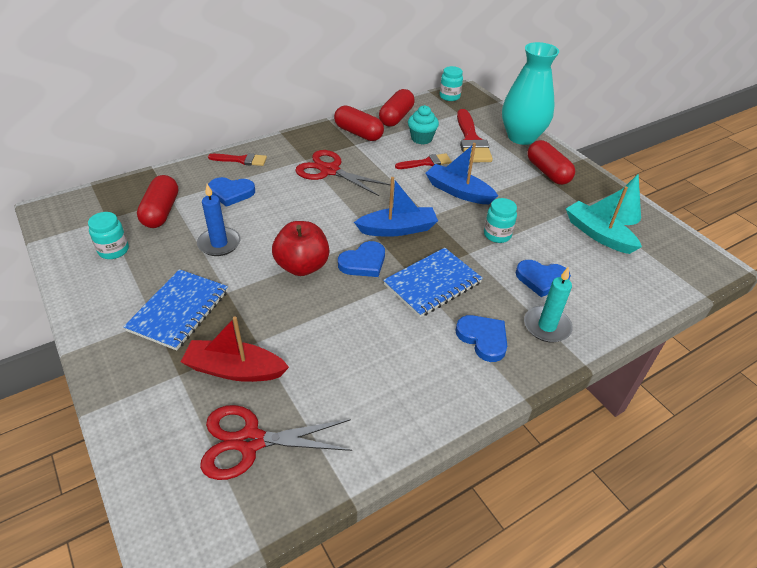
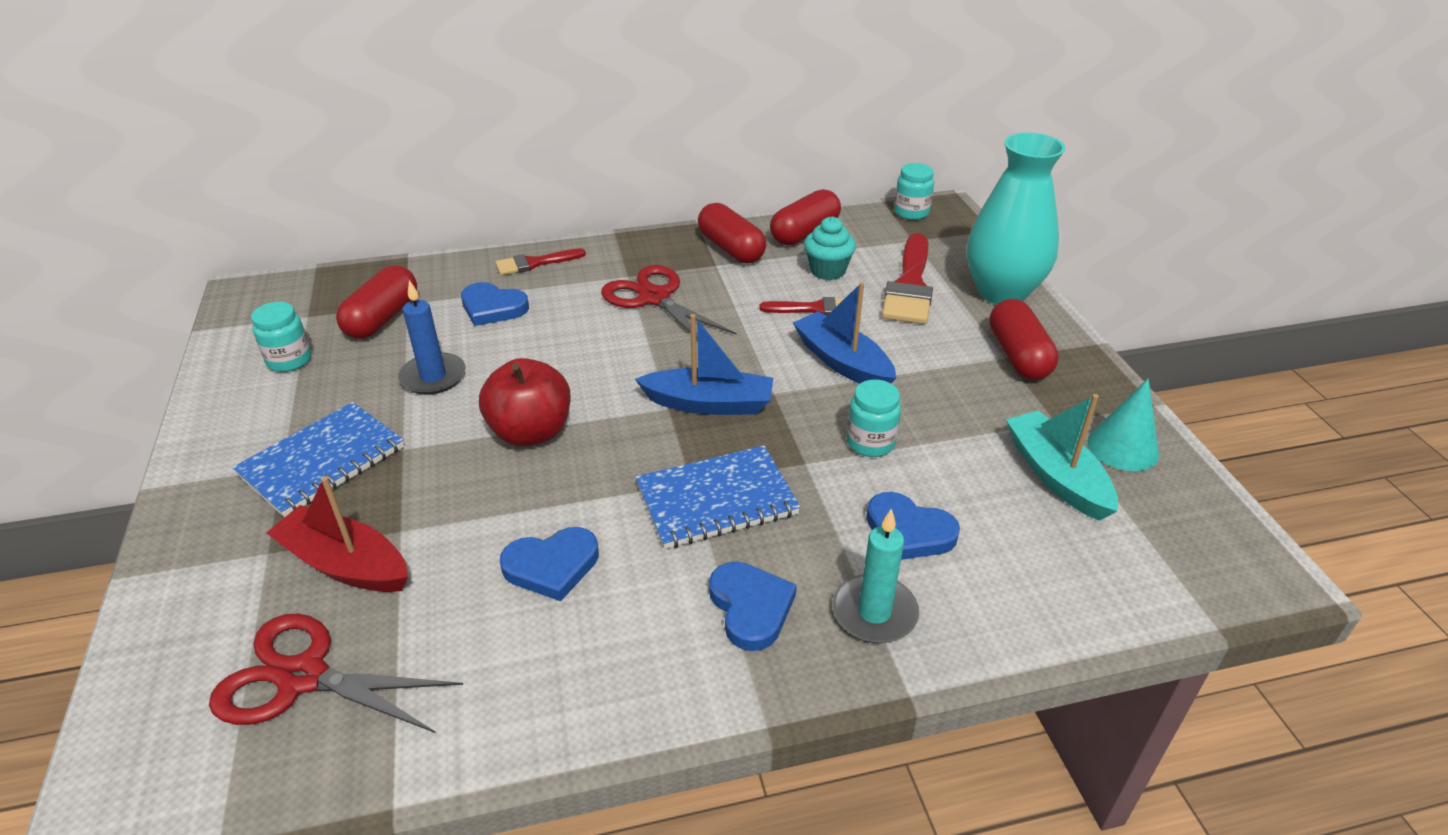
camera: 20 degrees right, 5 degrees down
red brush [208,153,267,166] -> red brush turned 135 degrees clockwise [495,248,586,275]
blue heart [338,241,385,277] -> blue heart moved to [500,527,599,601]

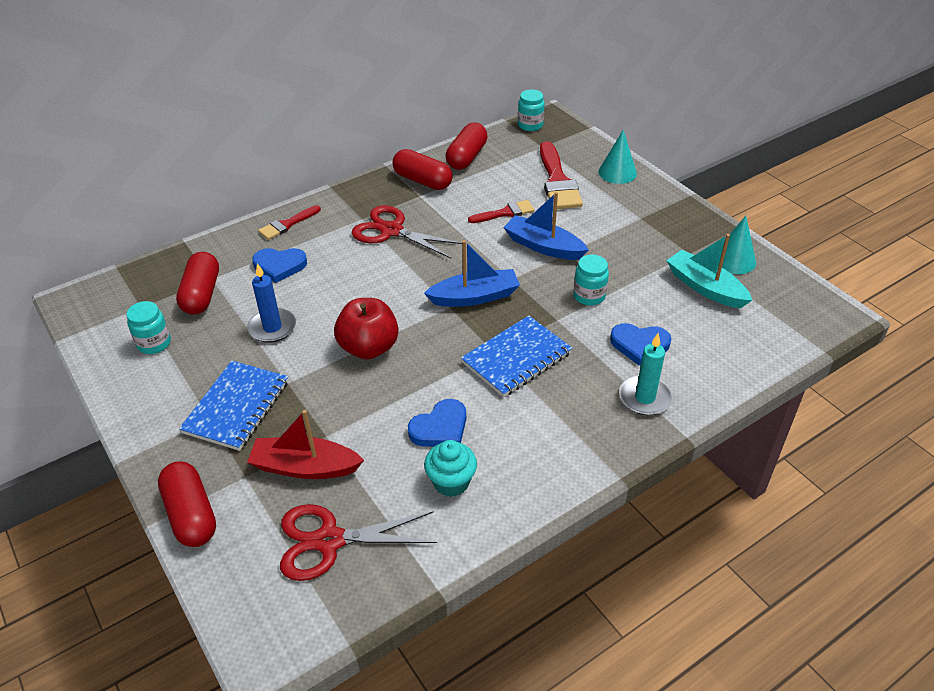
camera: 20 degrees left, 5 degrees up
blue heart [709,562,797,651] -> none
turquoise cupcake [804,216,856,280] -> turquoise cupcake moved to [424,440,477,497]
turquoise vase [967,133,1066,304] -> turquoise cone [599,130,637,184]
red capsule [989,299,1059,380] -> red capsule moved to [158,461,216,547]

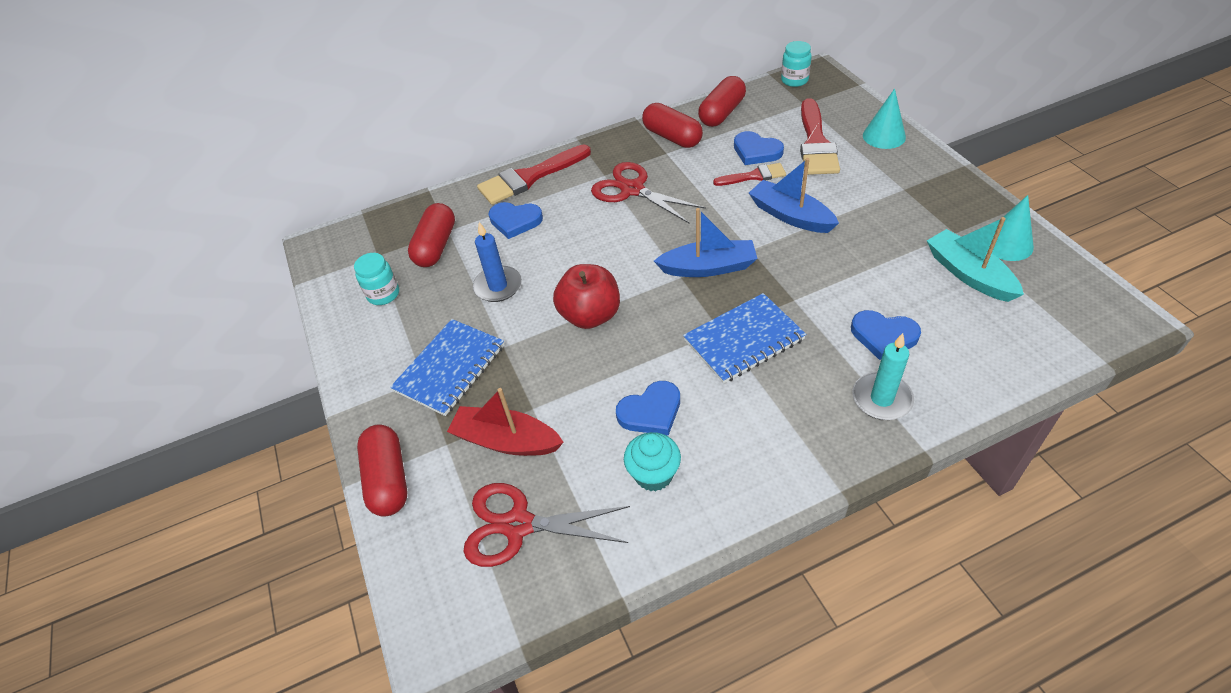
camera: 15 degrees right, 5 degrees up
red brush [258,205,321,240] -> red brush [477,144,591,205], size x1.76
turquoise jar [573,255,609,306] -> none
none -> blue heart [734,131,784,165]

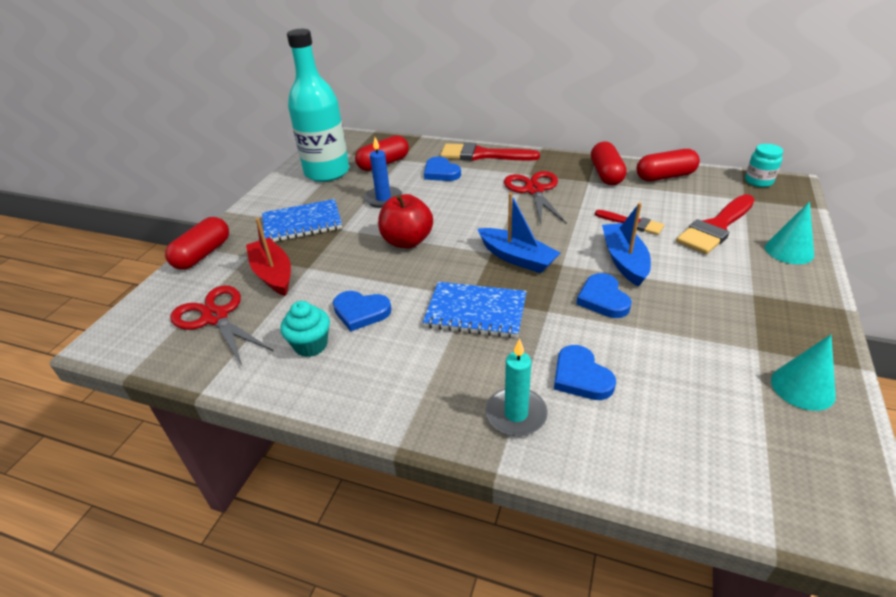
camera: 40 degrees right, 10 degrees down
turquoise jar [354,253,399,305] -> turquoise bottle [287,29,349,182]
blue heart [734,131,784,165] -> blue heart moved to [576,273,632,318]
turquoise boat [927,217,1024,302] -> none

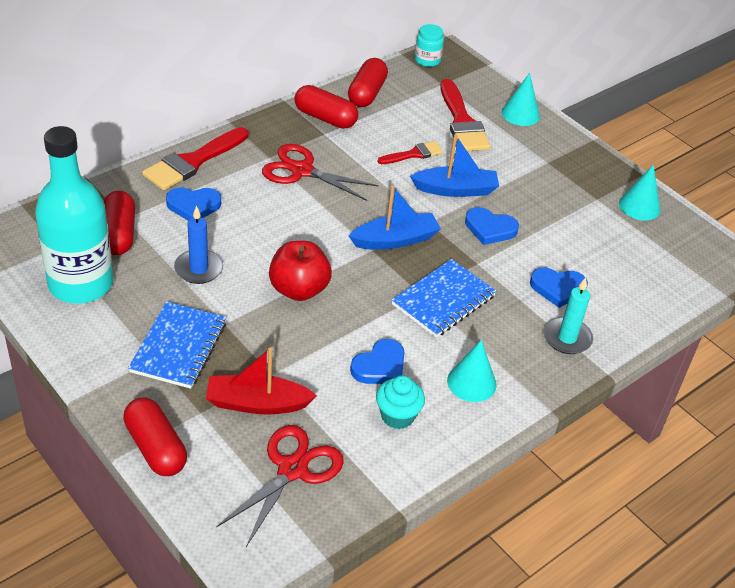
camera: 65 degrees left, 5 degrees up
red scissors [170,286,273,366] -> red scissors turned 135 degrees clockwise [216,425,344,547]
blue boat [602,203,651,287] -> blue boat turned 150 degrees clockwise [410,134,499,197]
none -> turquoise cone [447,340,497,402]

